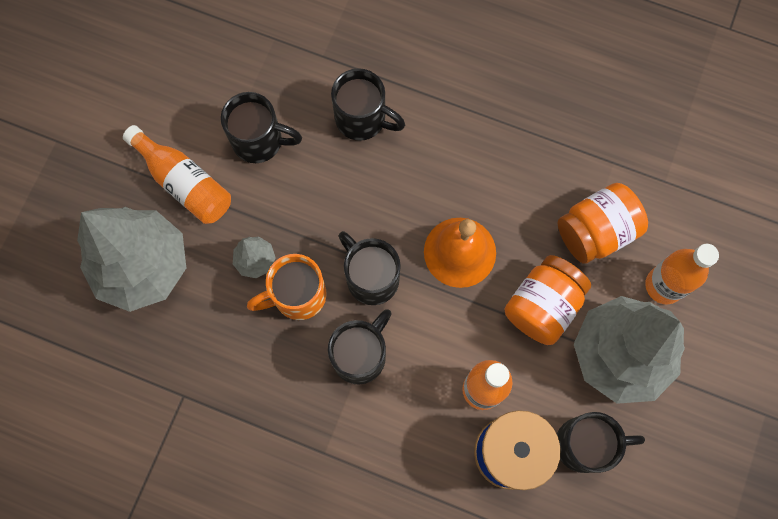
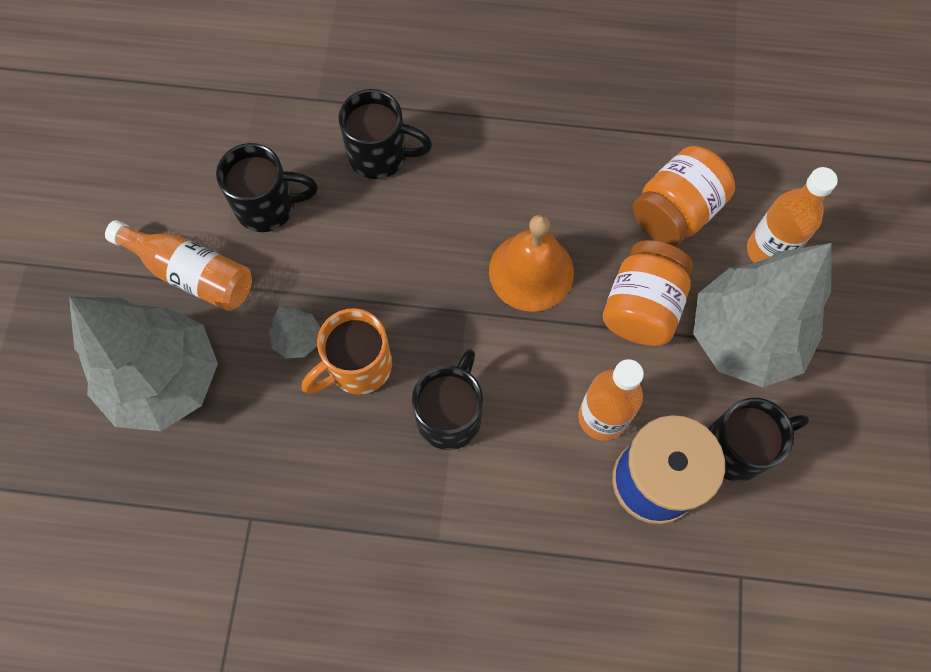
camera: 15 degrees left, 5 degrees down
black mug [339,231,401,305] -> none

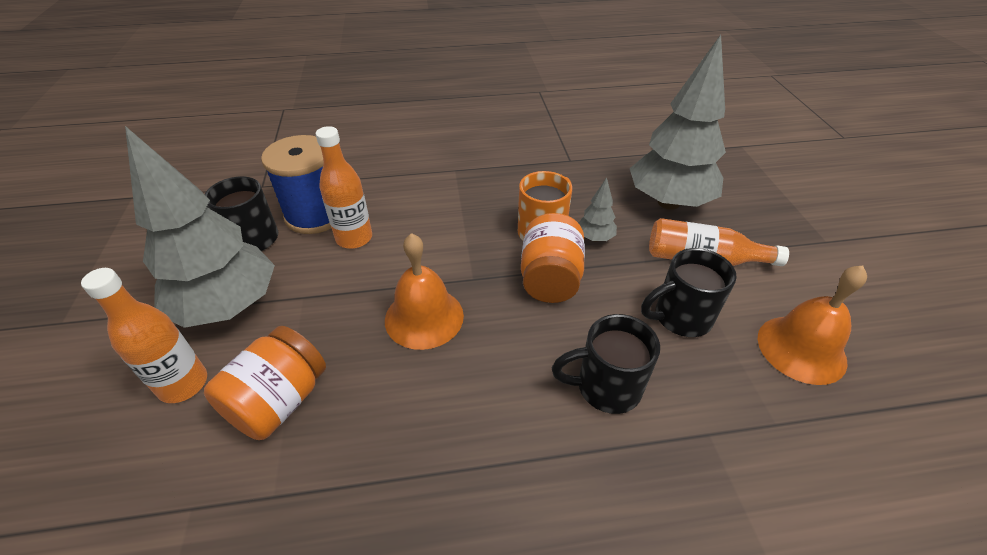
camera: 165 degrees right, 25 degrees down
black mug [412,349,483,450] -> none
orange jar [603,240,693,346] -> orange jar moved to [521,213,585,303]
none -> orange bell [758,265,867,385]

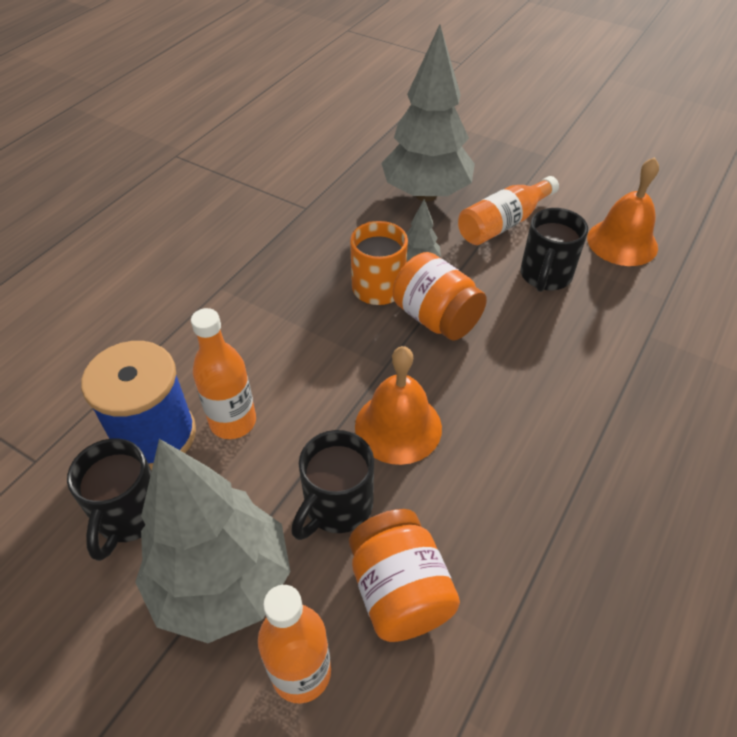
camera: 50 degrees left, 5 degrees up
black mug [552,314,660,414] -> black mug moved to [291,430,374,540]

